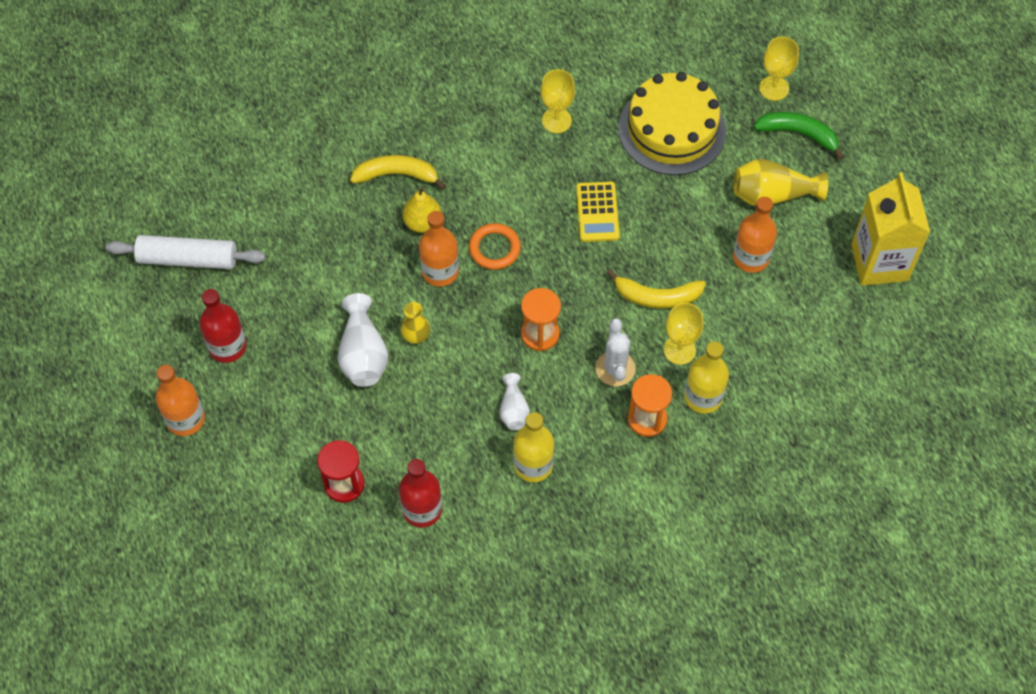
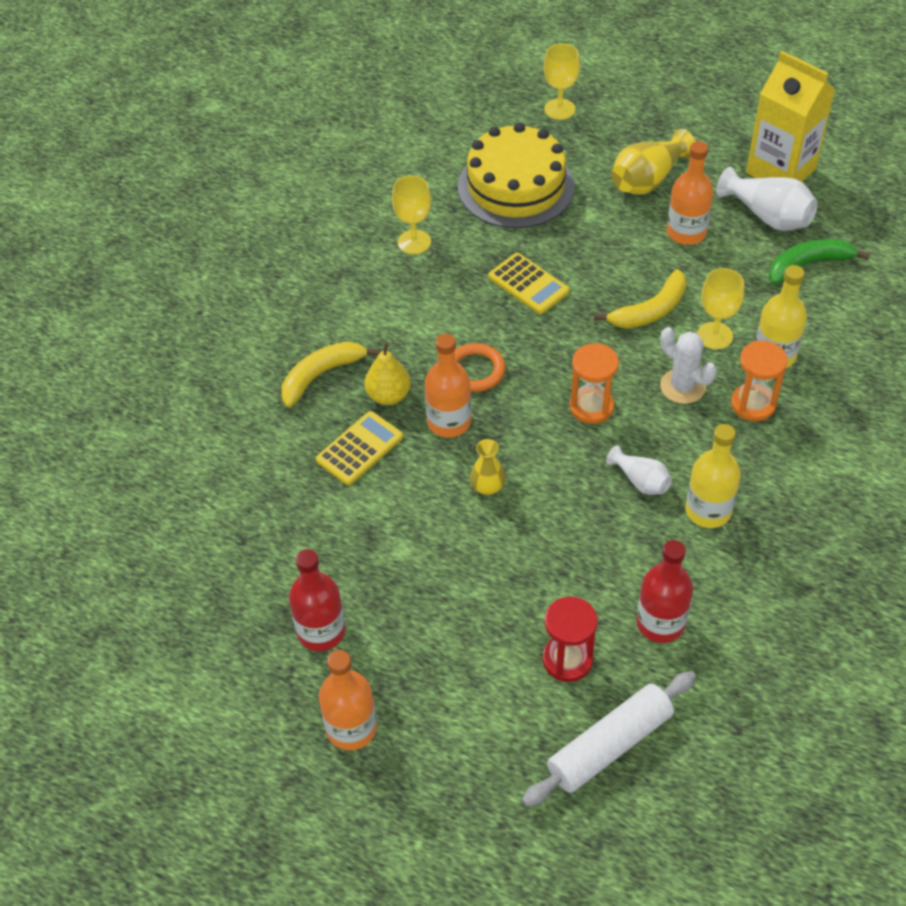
camera: 40 degrees left, 10 degrees down
white rolling pin [106,235,266,269] -> white rolling pin moved to [522,671,696,807]
white vase [337,293,388,387] -> white vase moved to [716,167,818,231]
green banana [754,111,844,160] -> green banana moved to [769,239,870,285]
none -> yellow calculator [316,411,403,485]

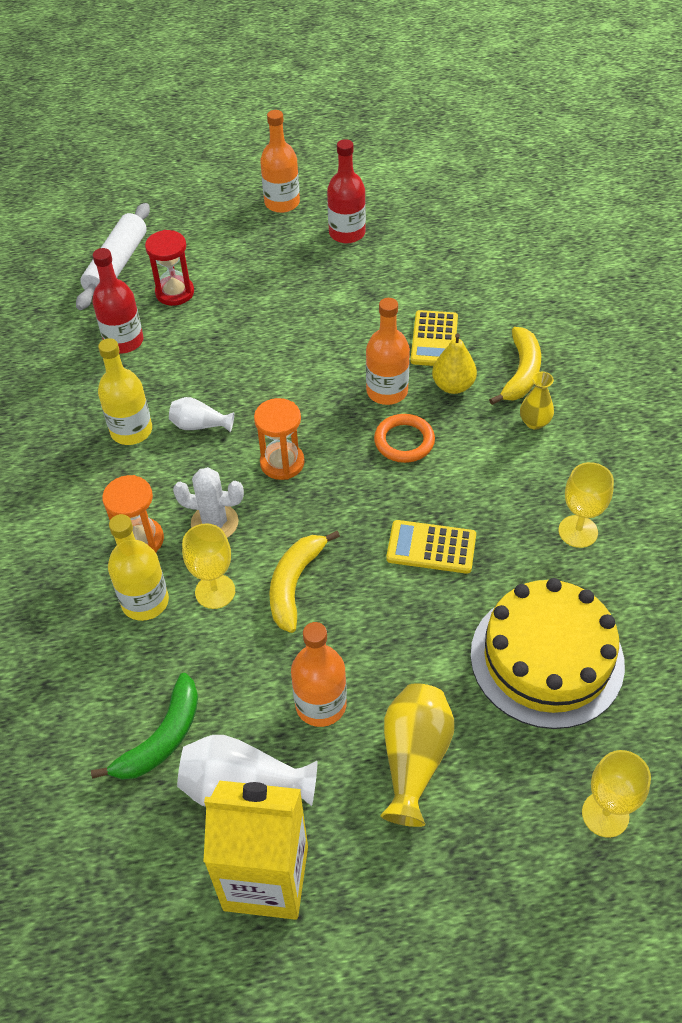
camera: 145 degrees right, 0 degrees up
yellow vase [470,439,506,496] -> yellow vase moved to [520,372,554,430]

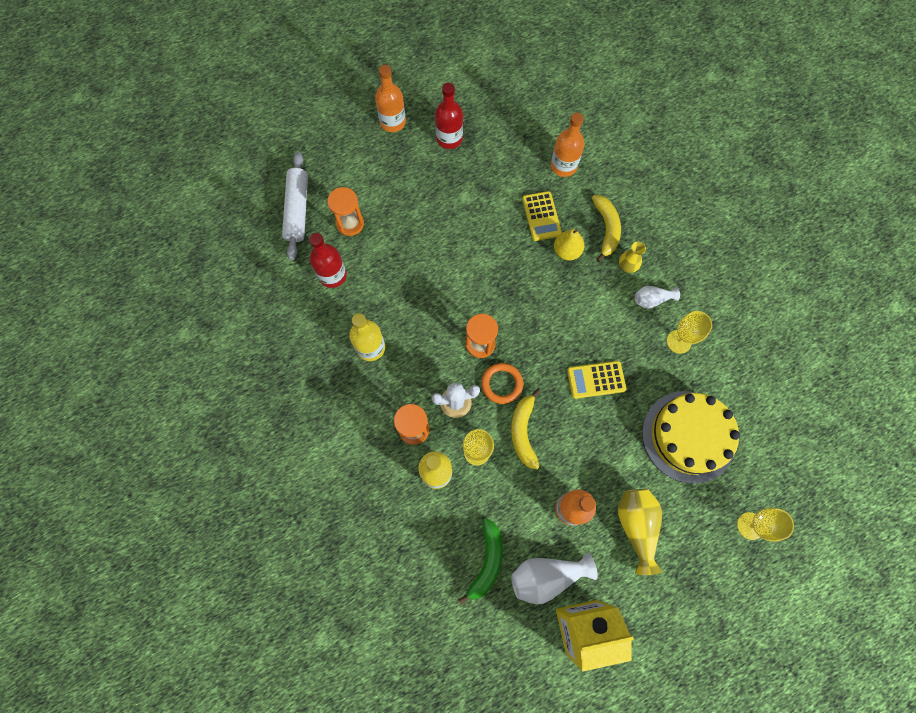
camera: 20 degrees left, 20 degrees up
red hourglass [145,230,194,306] -> orange hourglass [327,187,364,236]
white vase [169,397,234,433] -> white vase moved to [635,286,680,308]
orange bottle [366,298,410,405] -> orange bottle moved to [551,113,584,177]
orange ring [374,414,435,463] -> orange ring moved to [481,363,523,404]

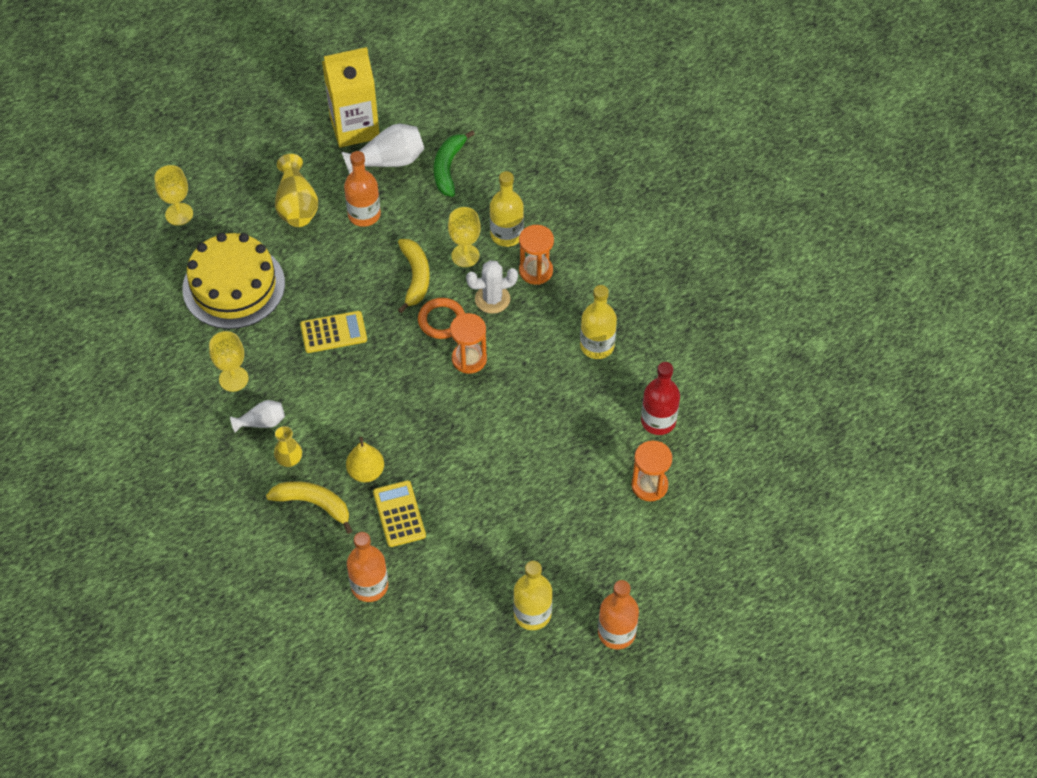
camera: 175 degrees right, 15 degrees down
white rolling pin [282,152,308,260] -> none
red bottle [435,83,463,149] -> yellow bottle [513,561,552,630]
yellow banana [592,195,621,262] -> yellow banana turned 120 degrees clockwise [266,481,352,534]

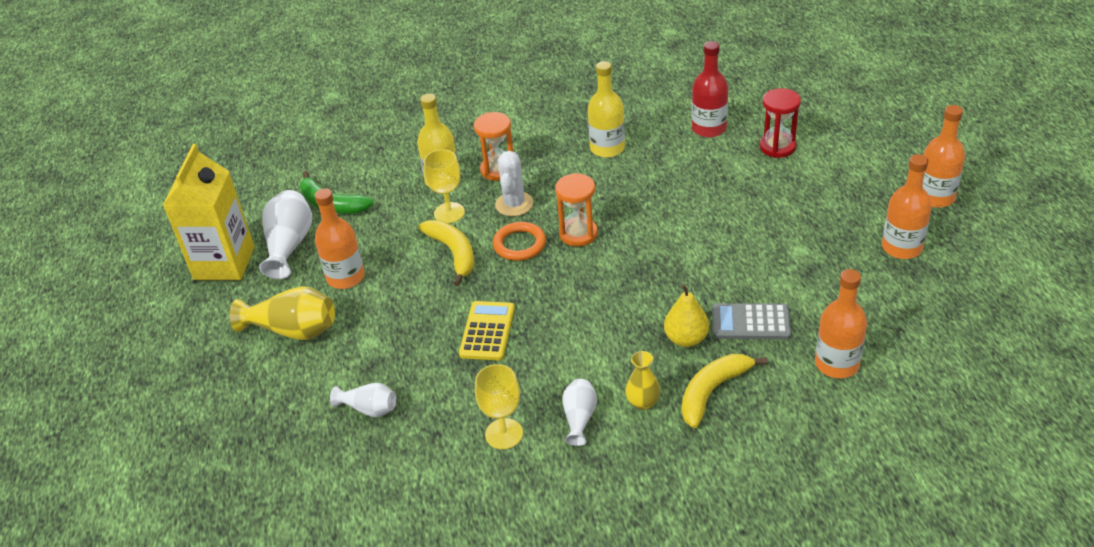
camera: 65 degrees left, 15 degrees down
yellow goblet [154,165,193,226] -> none
yellow cake [182,233,285,329] -> white vase [330,383,396,417]
yellow calculator [373,480,426,547] -> grey calculator [712,303,792,339]
yellow banana [398,239,430,313] -> yellow banana turned 45 degrees clockwise [418,220,474,286]
yellow bottle [513,561,552,630] -> orange bottle [882,154,932,259]
orange hourglass [631,441,672,501] -> red hourglass [760,88,801,158]

